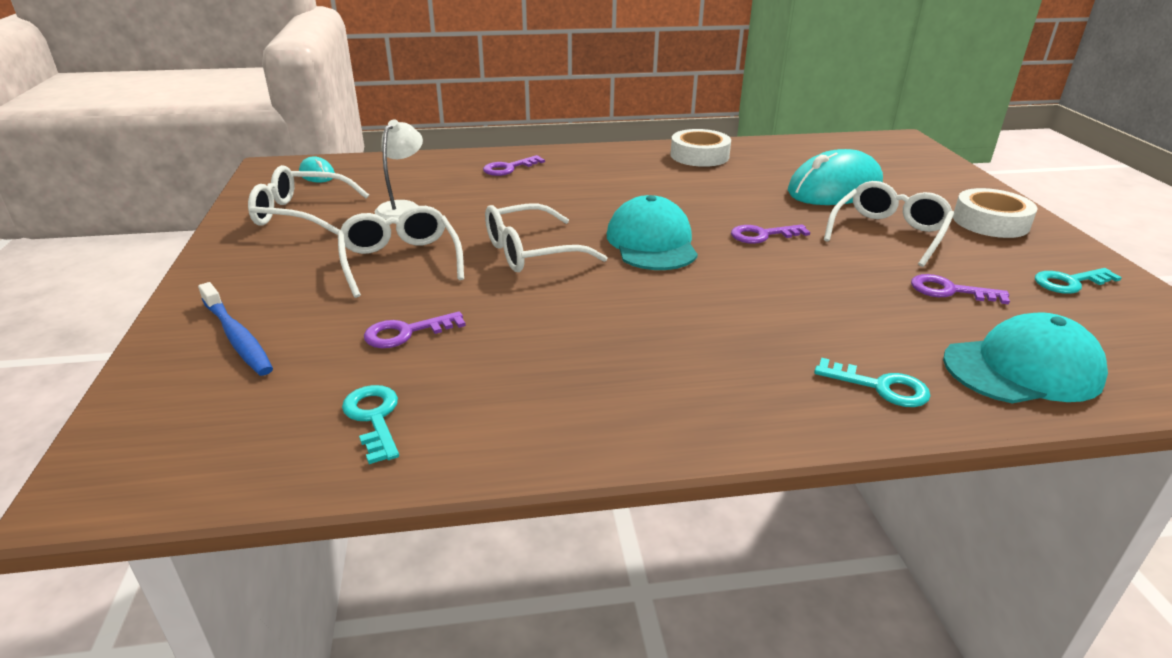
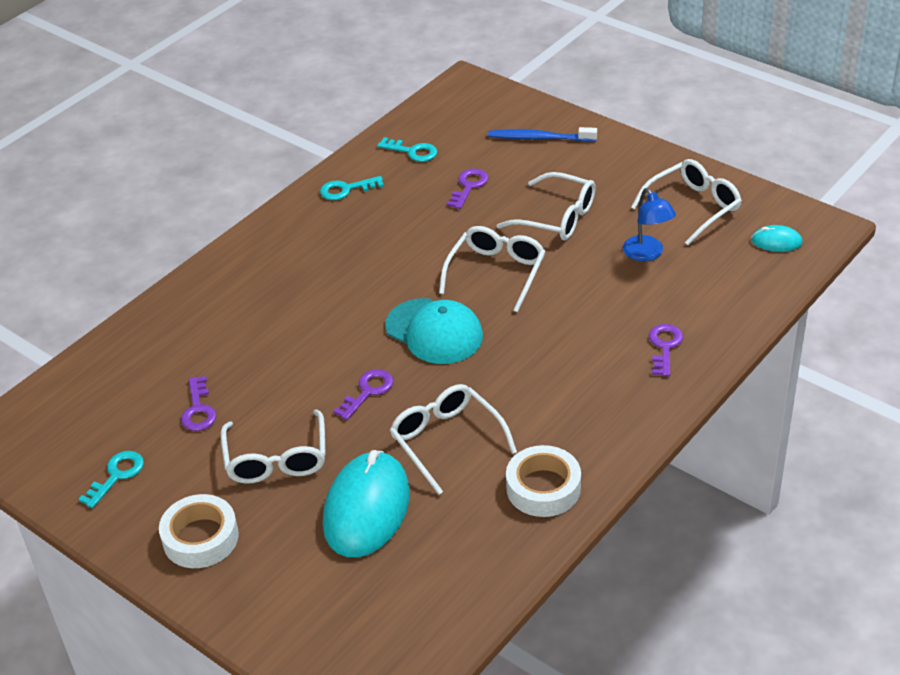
camera: 140 degrees right, 10 degrees up
white lamp [375,119,423,220] -> blue lamp [623,188,676,262]
turquoise key [814,358,931,407] -> turquoise key moved to [320,176,384,200]
purple key [911,274,1010,304] -> purple key turned 105 degrees clockwise [181,376,217,431]
turquoise cap [943,312,1108,403] -> none
none -> white glasses [389,384,517,495]

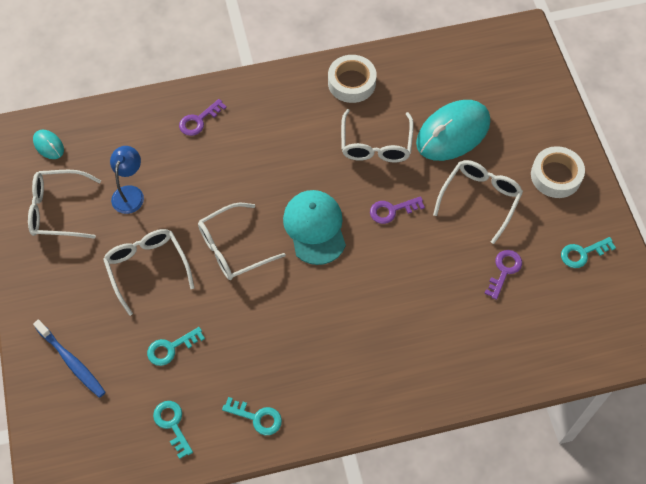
camera: 145 degrees left, 20 degrees up
purple key [447,169,489,209] -> turquoise key [147,327,205,366]

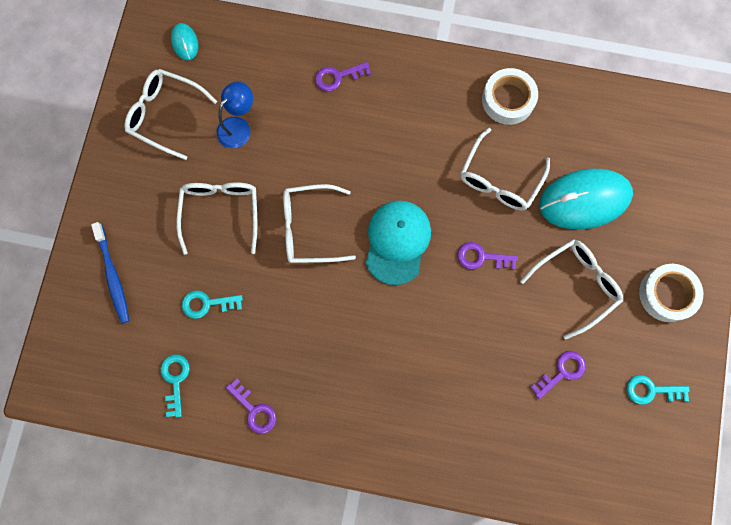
camera: 25 degrees right, 15 degrees up
turquoise key [222,397,282,435] -> purple key [226,378,277,434]

